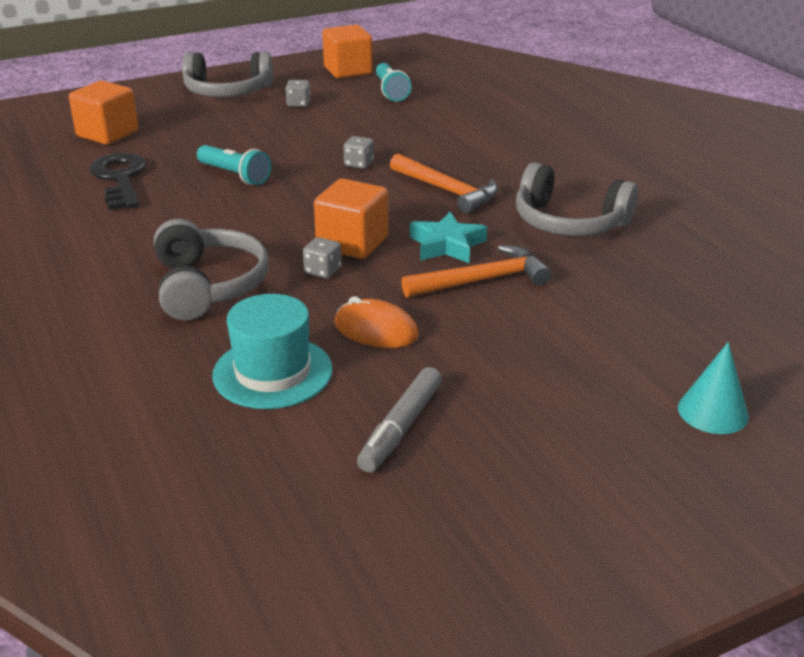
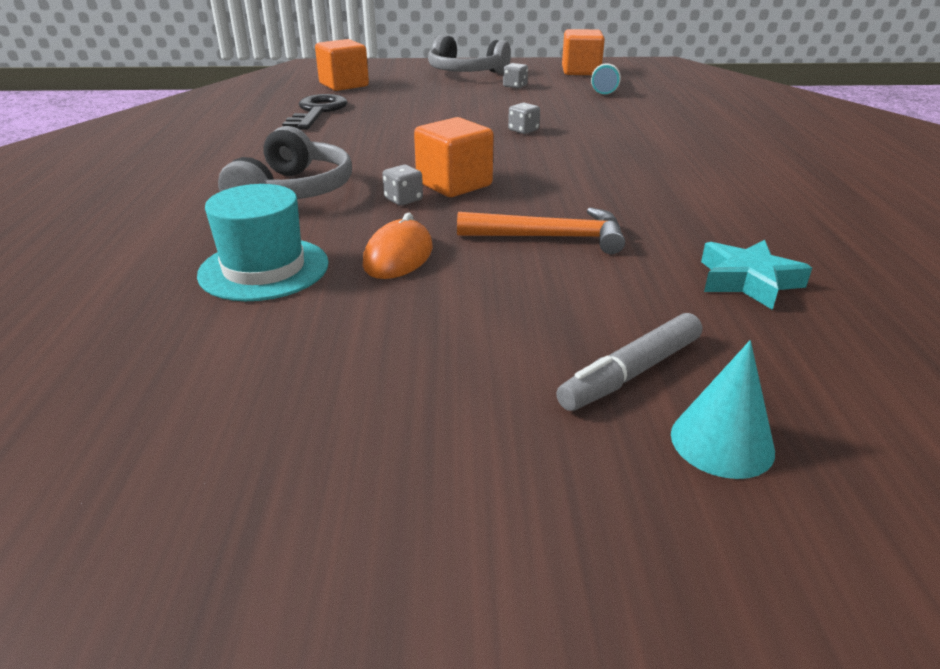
camera: 25 degrees right, 0 degrees up
turquoise flashlight [197,145,271,185] -> none
orange mouse [335,296,419,348] -> orange mouse turned 60 degrees clockwise [363,213,433,279]
grey marker [357,367,442,473] -> grey marker moved to [556,313,702,411]
orange hammer [390,154,498,214] -> none
turquoise star [410,212,487,263] -> turquoise star moved to [701,240,812,310]
grey headphones [516,163,638,236] -> none

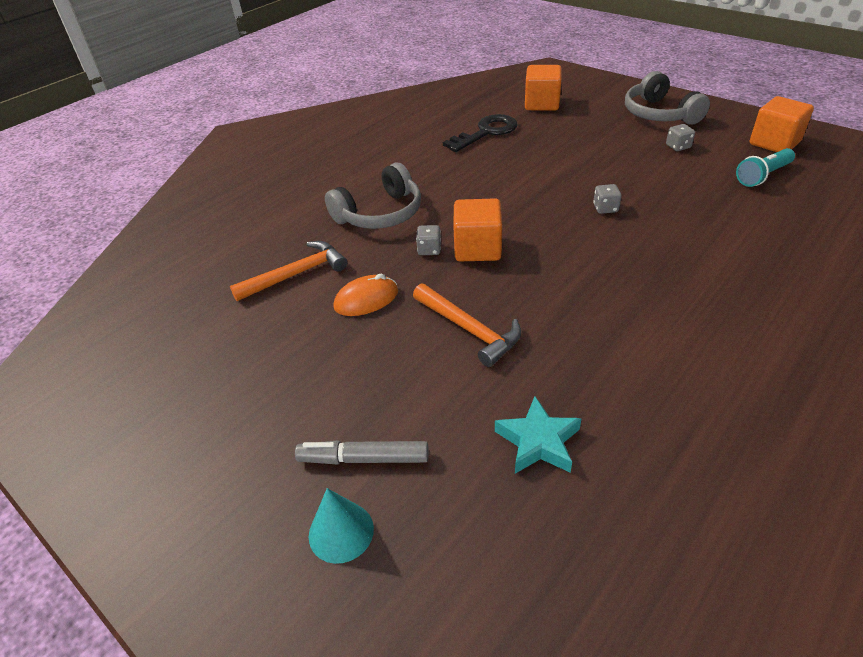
camera: 45 degrees right, 10 degrees up
turquoise hat [197,184,329,301] -> orange hammer [230,241,347,301]

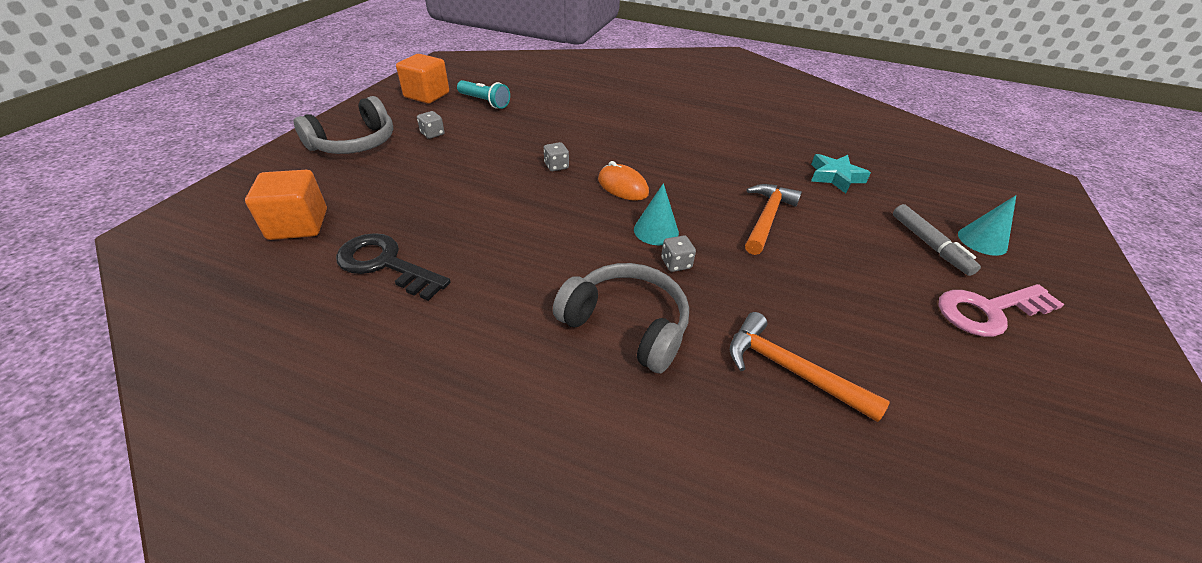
camera: 115 degrees left, 0 degrees up
orange mouse [334,273,398,316] -> orange mouse moved to [598,161,649,201]
orange cube [453,198,502,261] -> turquoise cone [634,183,679,245]
none -> pink key [939,284,1064,337]

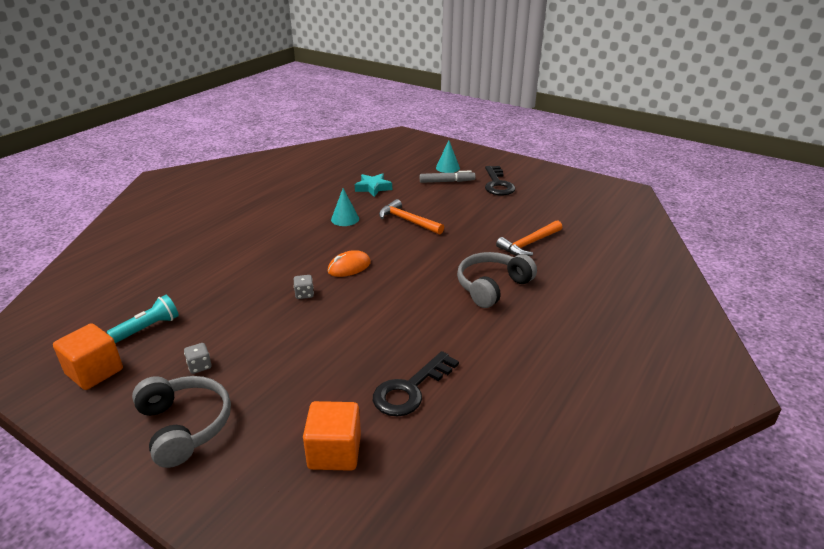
camera: 75 degrees left, 10 degrees down
turquoise cone [634,183,679,245] -> turquoise cone moved to [331,188,359,226]
grey dice [661,236,696,272] -> none
pink key [939,284,1064,337] -> black key [485,166,515,196]

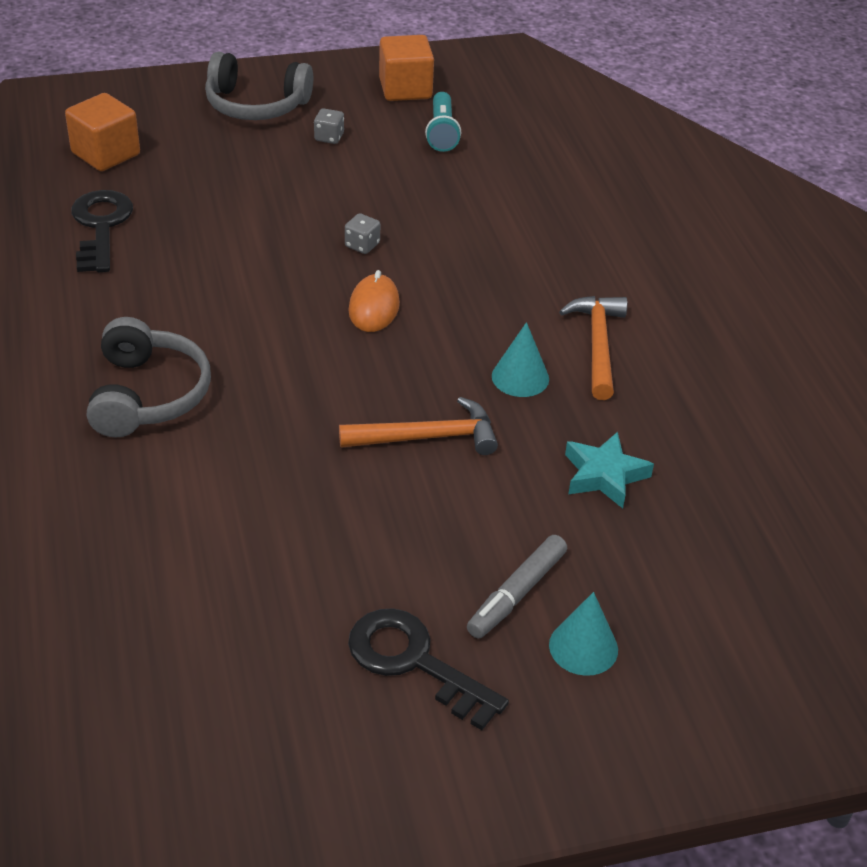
camera: 130 degrees right, 10 degrees up
orange hammer [496,220,562,256] -> orange hammer moved to [559,296,627,400]

